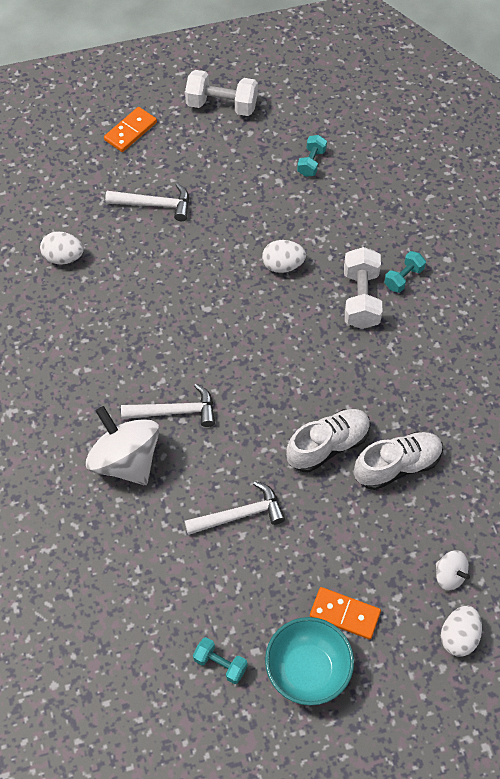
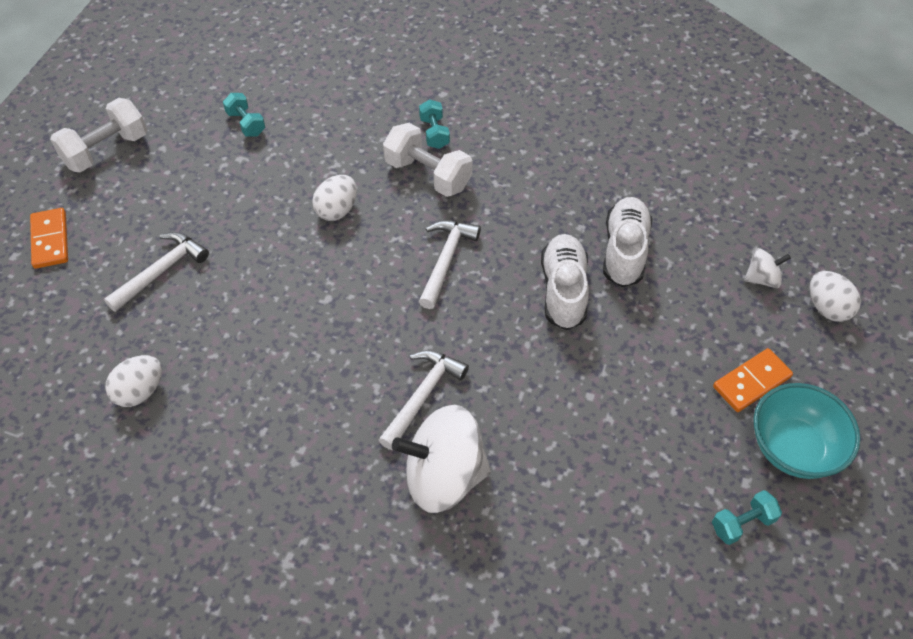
camera: 55 degrees left, 5 degrees down
white hammer [184,481,285,535] -> white hammer moved to [419,220,481,309]

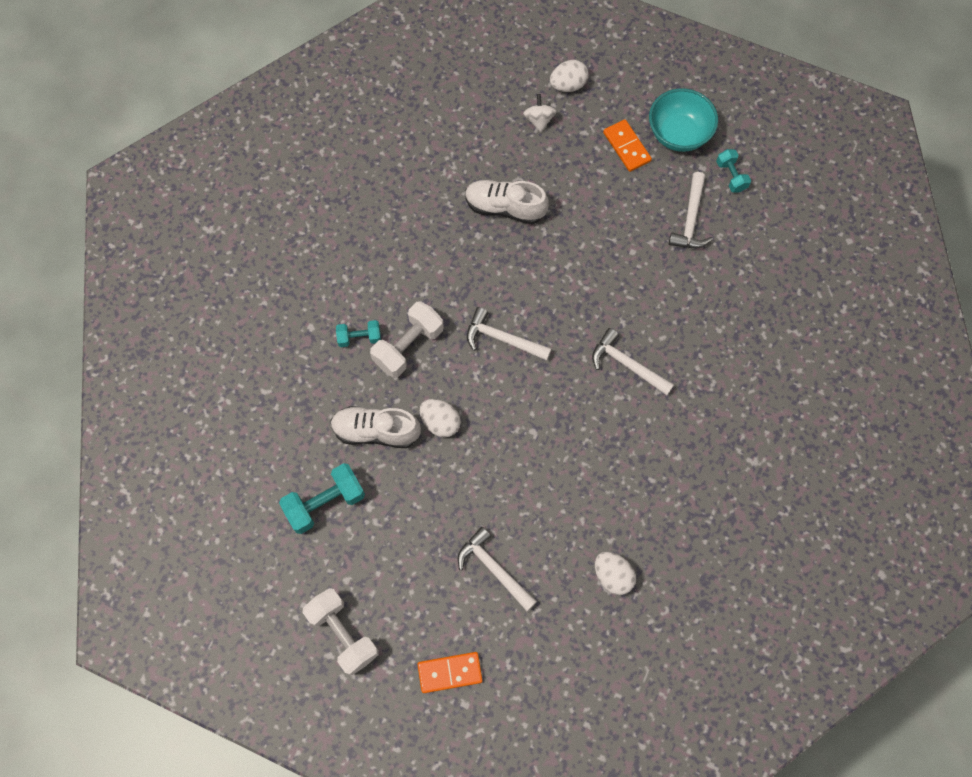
camera: 85 degrees left, 15 degrees up
turquoise dumbbell [223,93,265,137] -> turquoise dumbbell [279,463,365,534], size x1.72
white spinning top [392,405,491,513] -> none
white shoe [541,234,589,330] -> white shoe moved to [331,406,421,448]
none -> white hammer [669,172,713,248]

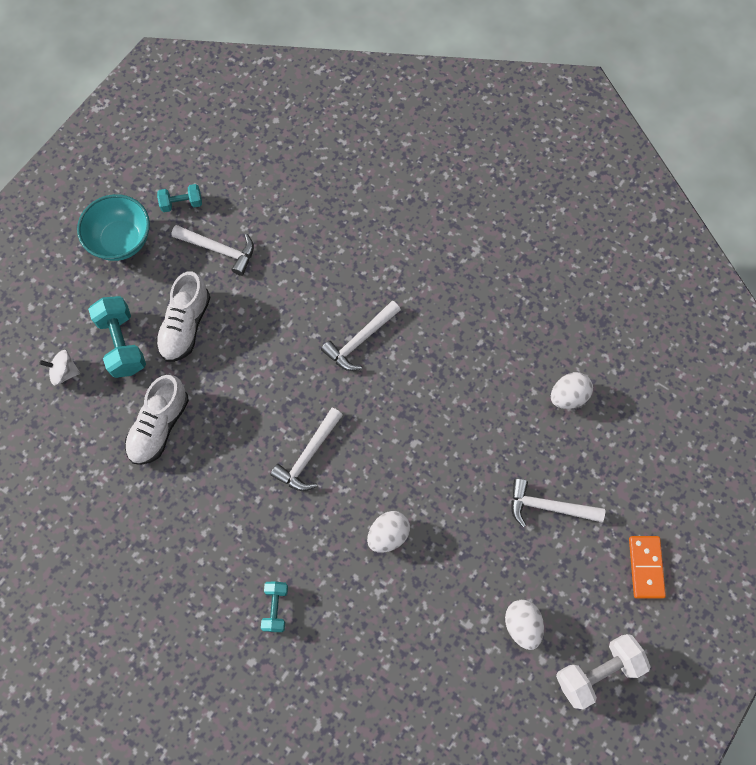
camera: 80 degrees left, 0 degrees up
turquoise dumbbell [279,463,365,534] -> turquoise dumbbell moved to [88,296,146,378]
white shoe [331,406,421,448] -> white shoe moved to [156,271,210,362]
white dumbbell [370,301,444,378] -> none
white hammer [458,527,537,611] -> white hammer turned 45 degrees clockwise [511,479,605,527]
white egg [550,60,589,92] -> white egg moved to [505,599,544,650]
orange domino [603,119,652,172] -> none

